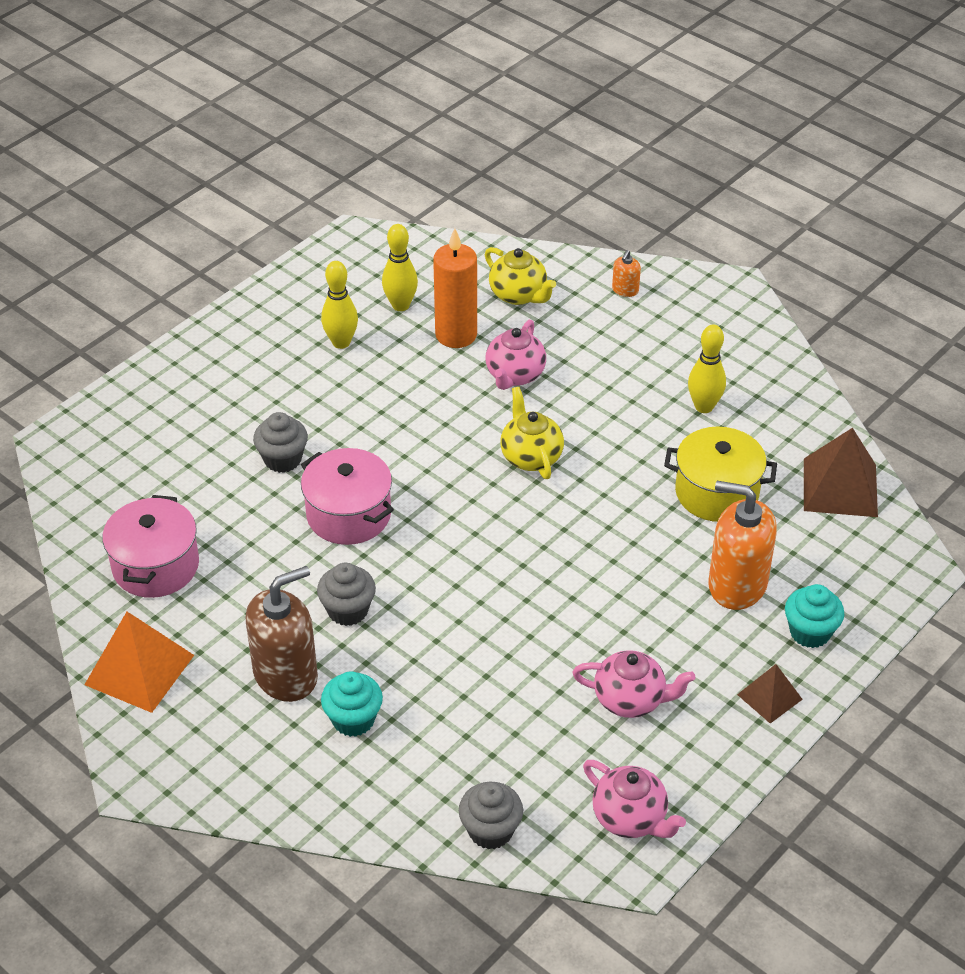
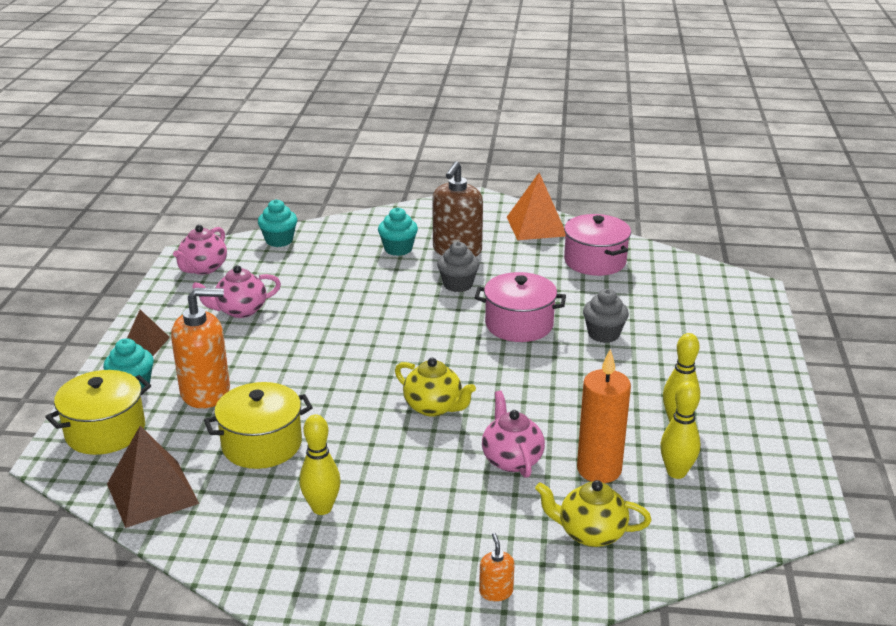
camera: 145 degrees right, 15 degrees down
grey cupcake [459,782,523,850] -> turquoise cupcake [258,199,297,247]
pink teapot [583,760,686,838] -> pink teapot turned 75 degrees counterclockwise [173,225,227,275]
none -> yellow pot [45,370,151,455]

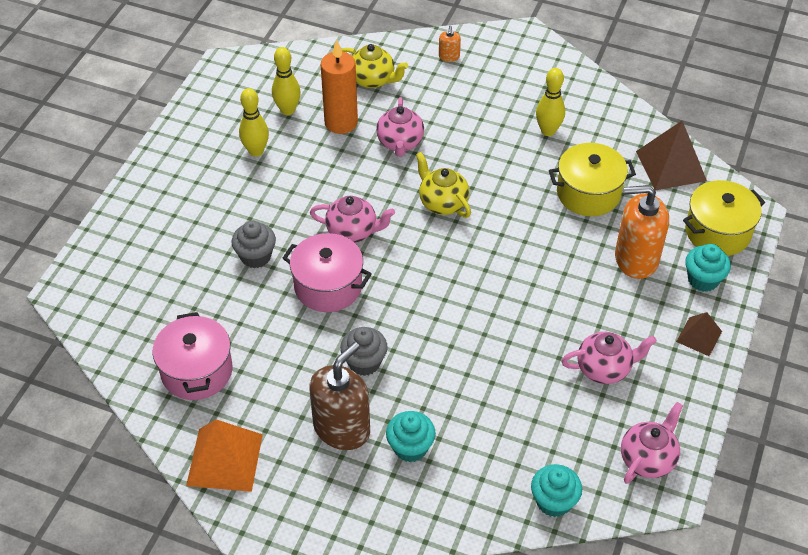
camera: 165 degrees left, 20 degrees up
none -> pink teapot [310,196,395,243]

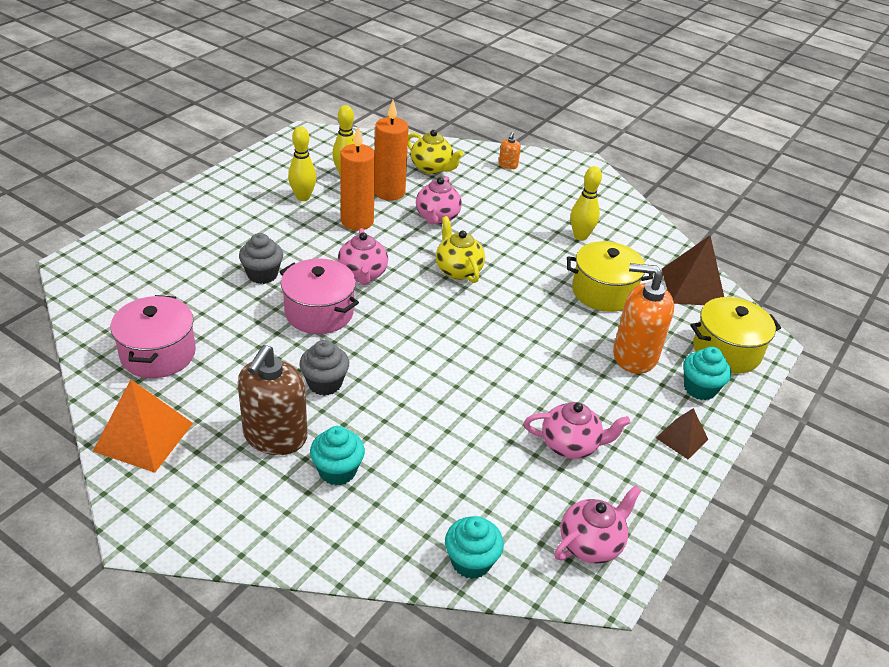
camera: 10 degrees right, 10 degrees down
brown soap dispenser [309,342,370,450] -> brown soap dispenser turned 150 degrees clockwise [237,345,307,455]
pink teapot [310,196,395,243] -> pink teapot turned 60 degrees clockwise [338,228,388,285]
none -> orange candle [340,127,375,231]

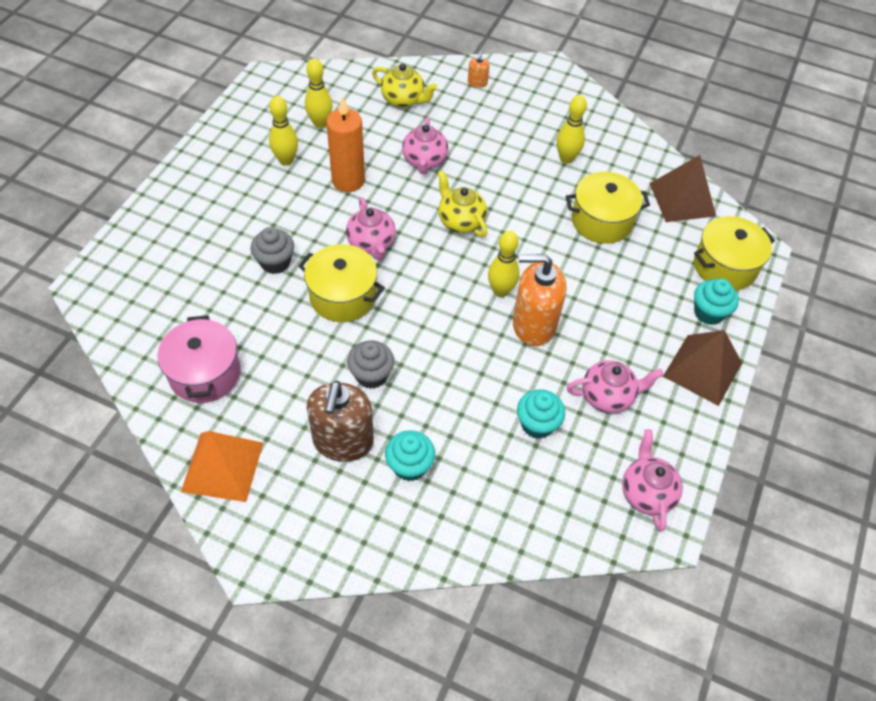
camera: 10 degrees left, 15 degrees up
pink pot [280,258,359,334] -> yellow pot [298,244,385,322]
orange candle [374,100,409,201] -> none
turquoise cupcake [445,516,504,579] -> turquoise cupcake moved to [517,389,565,439]
pink teapot [554,485,642,564] -> pink teapot turned 45 degrees counterclockwise [622,429,683,531]
orange soap dispenser [613,263,674,374] -> orange soap dispenser moved to [513,254,567,346]
brown pyramid [656,408,708,459] -> brown pyramid [663,330,742,406], size x1.73
none -> yellow bowling pin [488,231,520,297]

